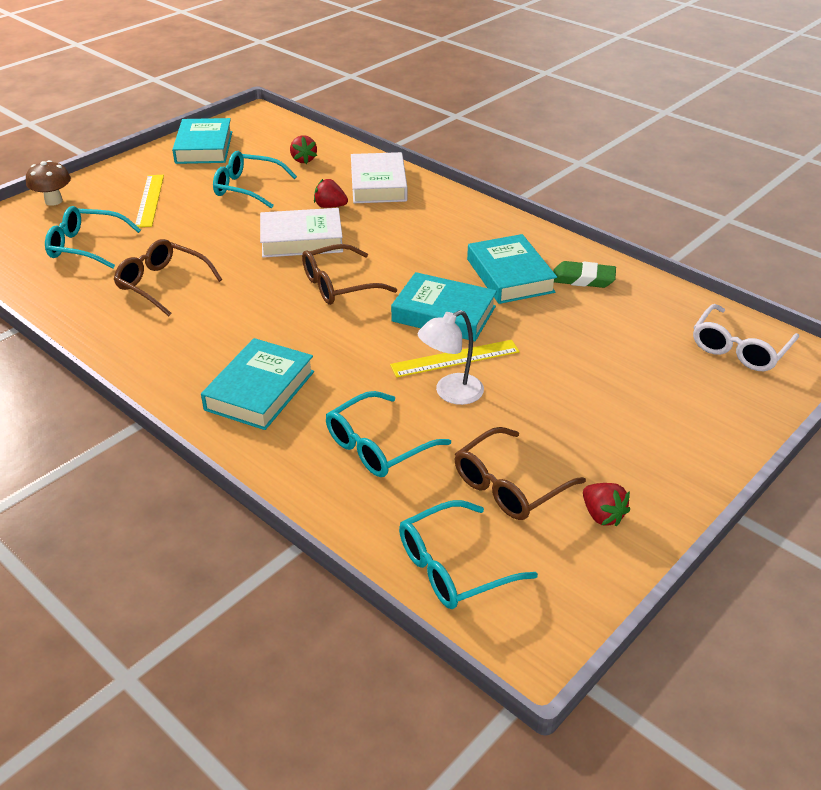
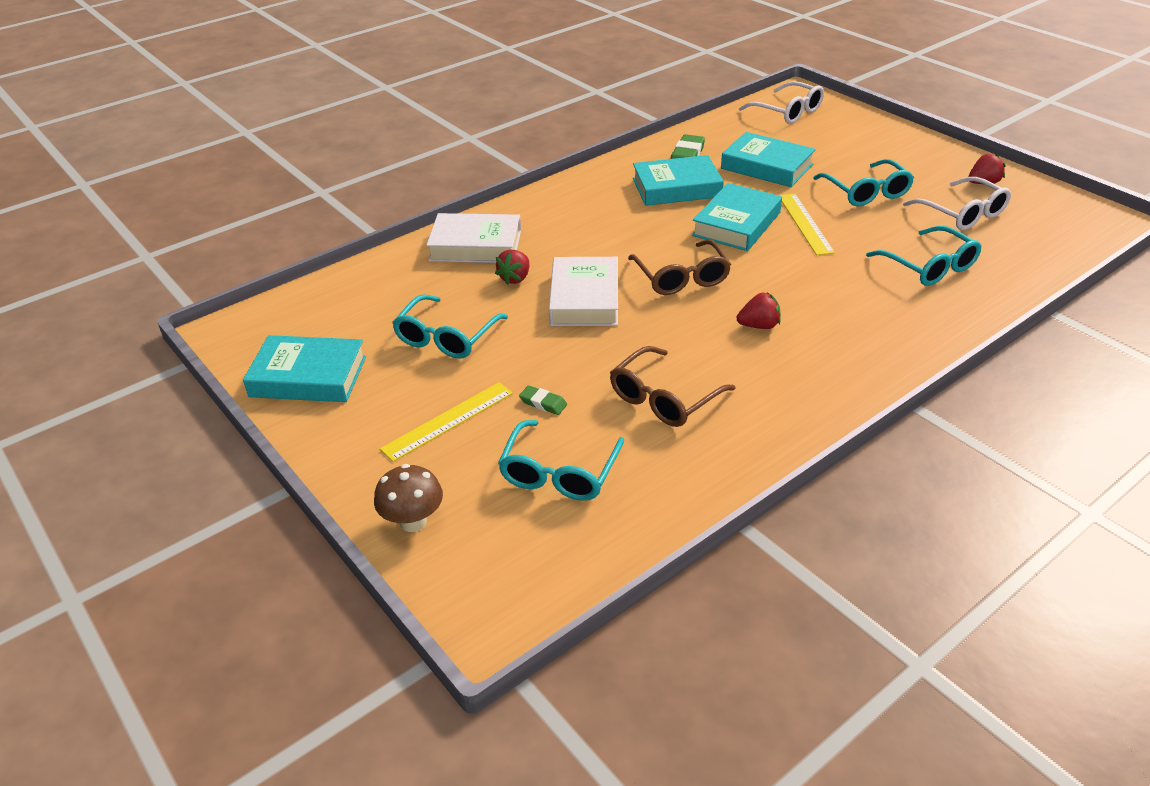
camera: 80 degrees left, 0 degrees up
yellow ruler [135,175,164,227] -> yellow ruler turned 45 degrees counterclockwise [380,382,513,462]
turquoise book [201,338,314,430] -> turquoise book moved to [721,132,816,187]
red strawberry [290,135,317,164] -> red strawberry moved to [737,292,781,329]
turquoise glasses [399,500,538,609] -> turquoise glasses moved to [813,159,914,206]
white lamp [417,310,484,405] -> none
brown glasses [455,427,586,520] -> white glasses [903,177,1011,230]
none -> green eraser [519,385,567,415]

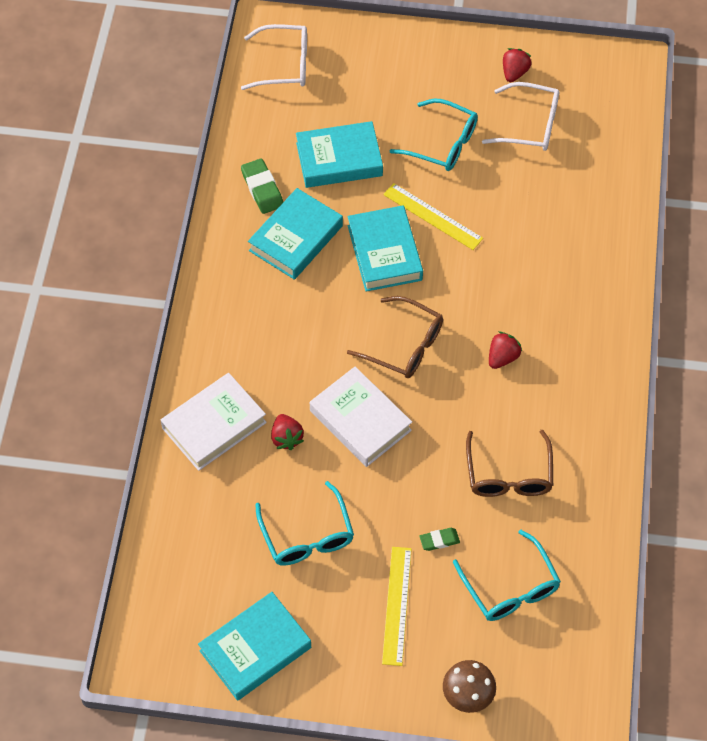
camera: 45 degrees left, 20 degrees up
turquoise glasses [866,226,982,286] -> none

